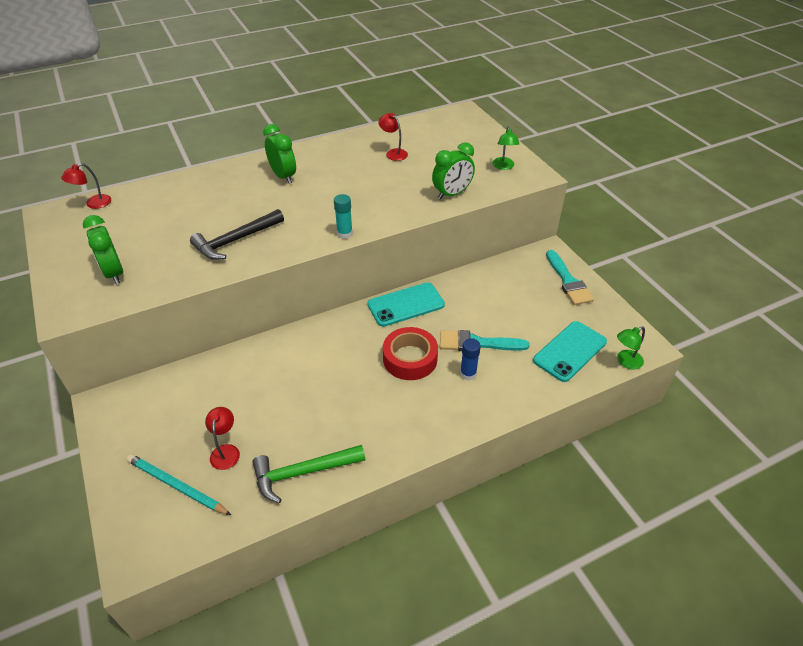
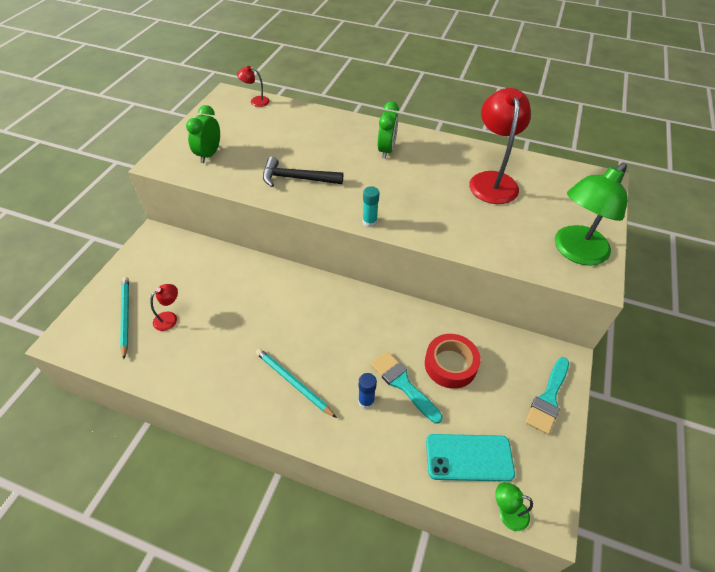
camera: 45 degrees right, 5 degrees up
green hammer [252,445,365,503] -> none
turquoise phone [367,282,445,327] -> none
red lamp [378,113,408,161] -> red lamp [469,88,531,204], size x2.22
red tape [383,327,438,380] -> red tape moved to [425,334,480,389]
green clock [432,142,475,200] -> none
green lamp [492,126,519,170] -> green lamp [555,163,628,266], size x2.22
none -> turquoise pencil [256,348,337,418]

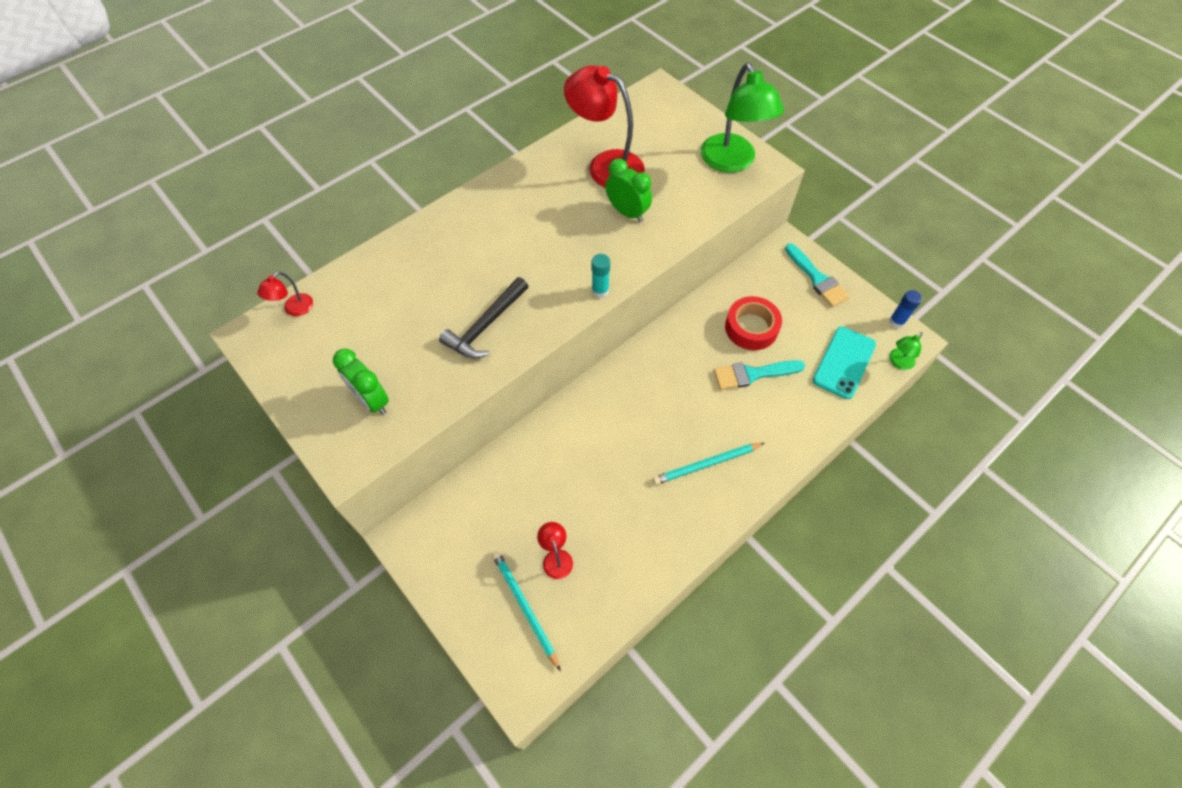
camera: 60 degrees left, 10 degrees up
turquoise pencil [120,277,129,359] -> turquoise pencil turned 45 degrees clockwise [492,551,561,671]
blue glue stick [358,373,377,409] -> blue glue stick moved to [889,290,922,328]
green clock [378,101,399,159] -> green clock moved to [605,158,652,222]

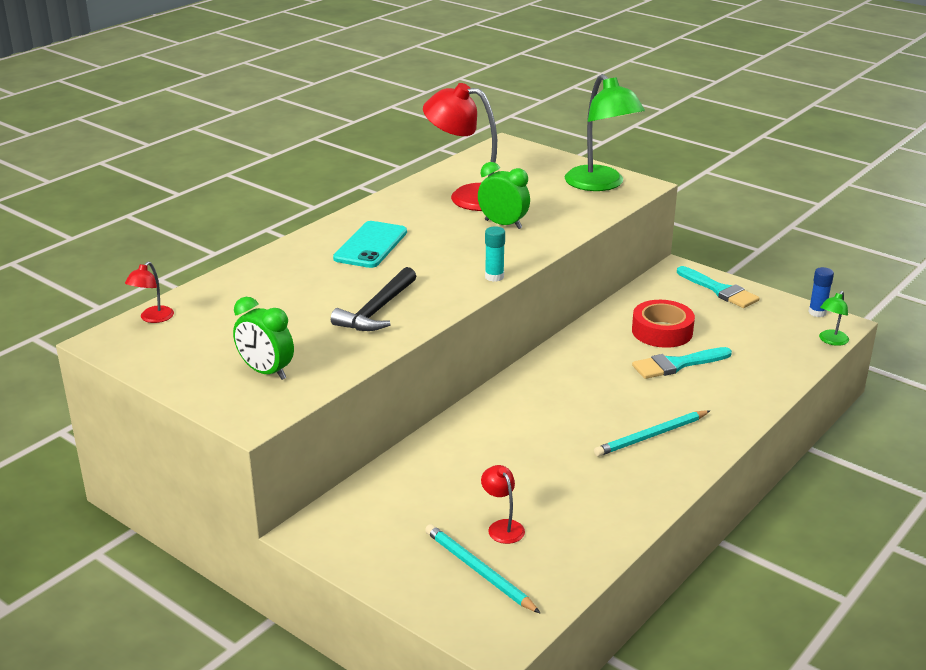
camera: 10 degrees left, 30 degrees down
turquoise phone [812,326,876,399] -> turquoise phone moved to [333,221,407,268]

